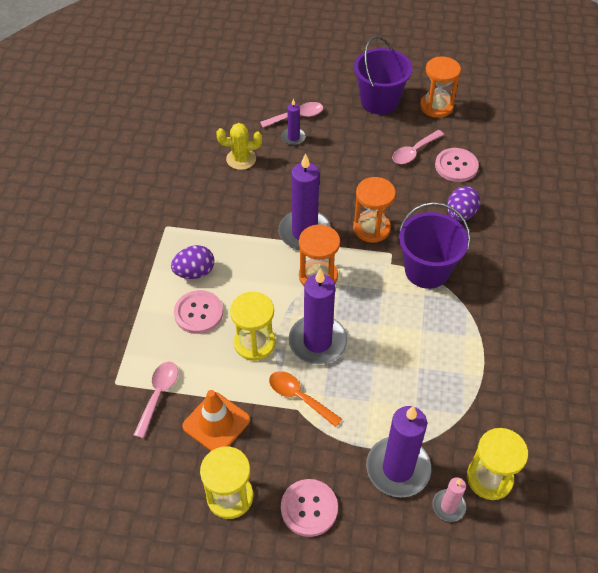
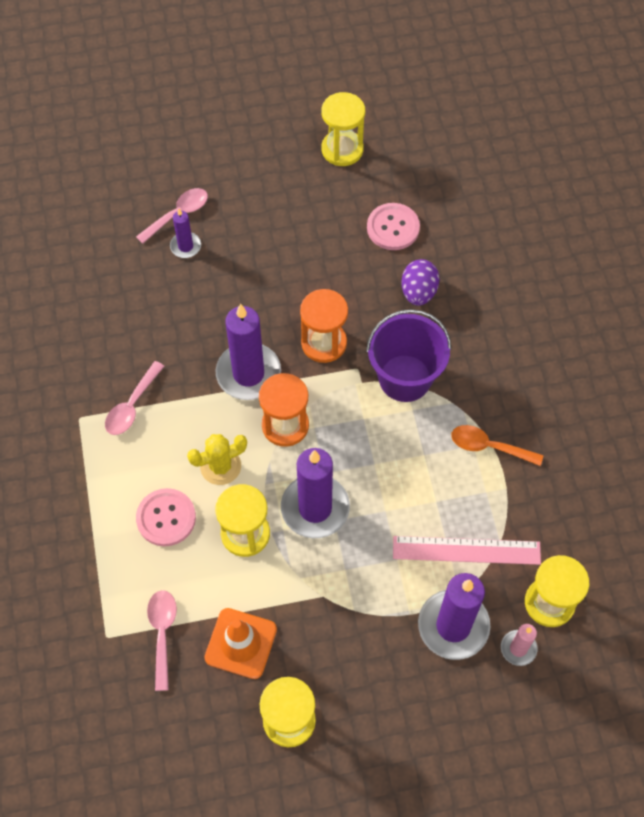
camera: 20 degrees left, 10 degrees up
purple egg [171,245,215,279] -> none
yellow cactus [216,123,262,170] -> yellow cactus moved to [187,434,247,485]
orange spoon [269,371,342,427] -> orange spoon moved to [451,425,543,466]
pink button [281,479,338,537] -> none
purple bucket [354,36,412,115] -> none
pink spoon [392,130,444,164] -> pink spoon moved to [105,361,164,435]
orange hourglass [420,57,461,118] -> yellow hourglass [321,92,365,166]
none -> pink ruler [393,536,541,565]

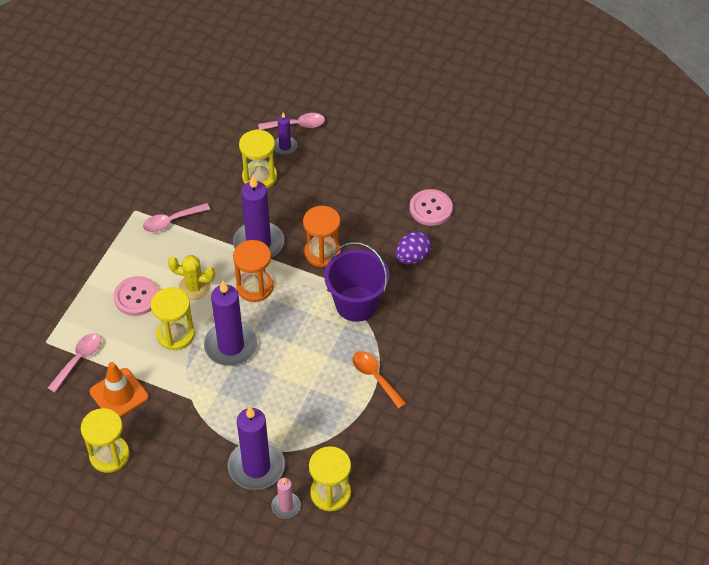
camera: 35 degrees right, 10 degrees down
yellow hourglass [321,92,365,166] -> yellow hourglass moved to [239,130,277,188]
pink ruler [393,536,541,565] -> none

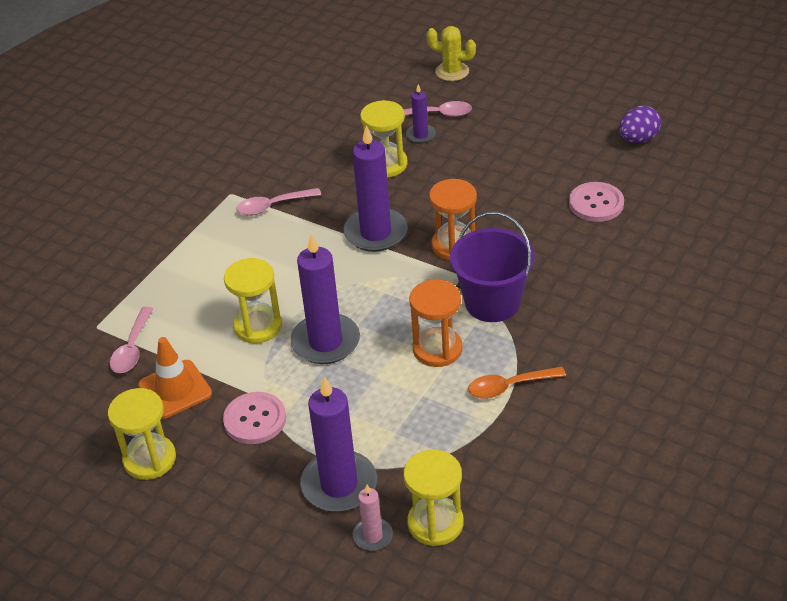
camera: 10 degrees right, 10 degrees down
pink spoon [48,333,101,393] -> pink spoon turned 150 degrees clockwise [110,307,153,373]
pink button [114,276,159,316] -> pink button moved to [223,392,286,444]
yellow cactus [168,255,215,300] -> yellow cactus moved to [427,26,476,81]
orange hourglass [233,240,274,302] -> orange hourglass moved to [409,279,462,367]
orange spoon [352,351,406,409] -> orange spoon turned 75 degrees counterclockwise [468,367,566,399]
purple egg [396,231,431,264] -> purple egg moved to [619,106,661,143]

